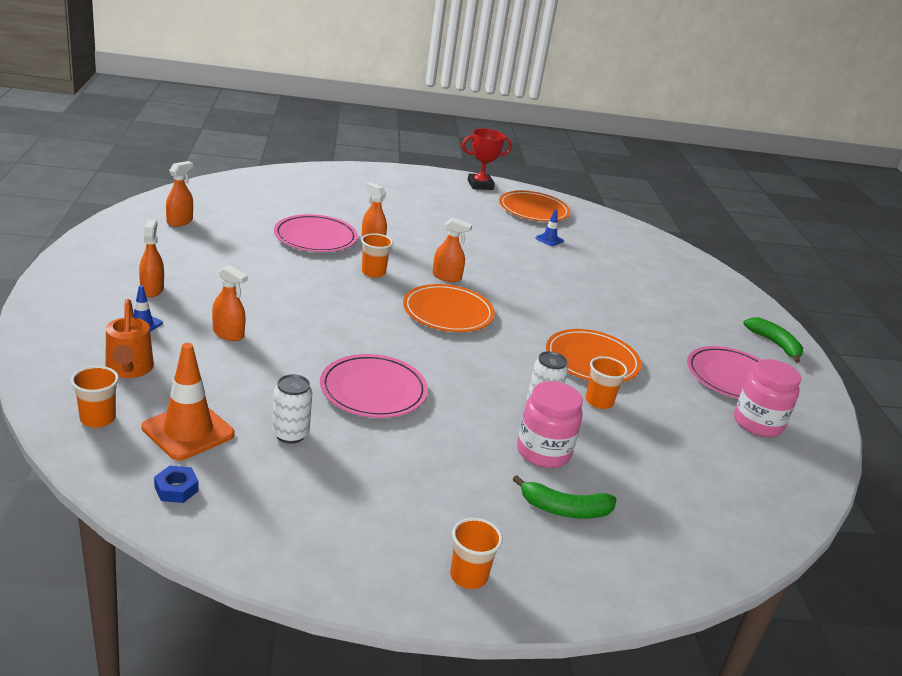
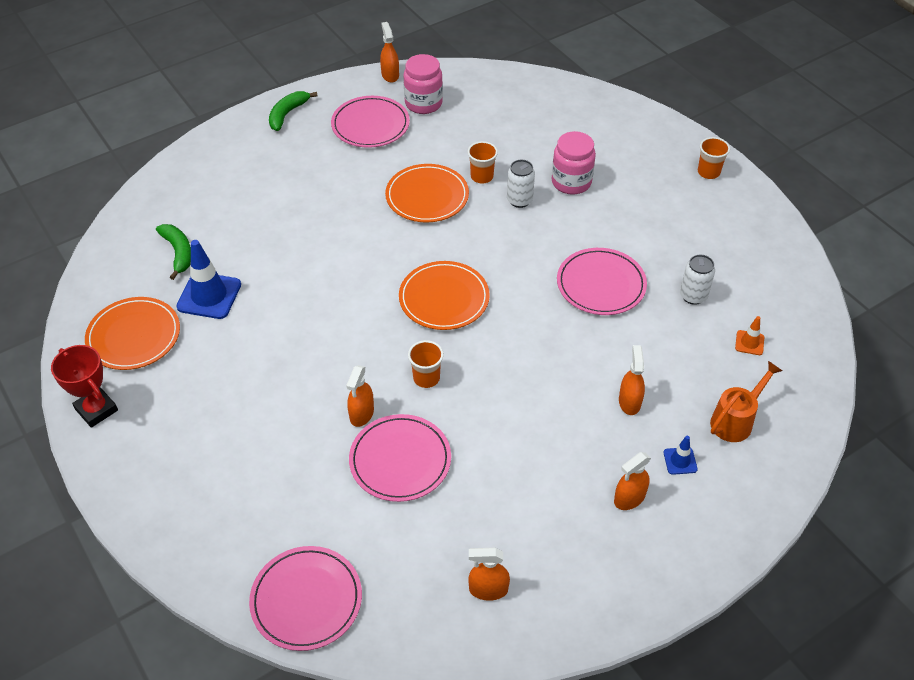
camera: 115 degrees left, 20 degrees up
orange cup [71,366,119,428] -> none
orange traffic cone [141,343,234,461] -> orange traffic cone [735,316,764,355], size x0.50
blue nut [154,466,199,503] -> none
orange spray bottle [432,218,472,282] -> orange spray bottle moved to [380,22,399,83]
green banana [513,475,617,519] -> green banana moved to [156,224,191,280]
blue traffic cone [536,210,564,246] -> blue traffic cone [177,240,241,319], size x2.01
none -> pink plate [249,546,362,651]

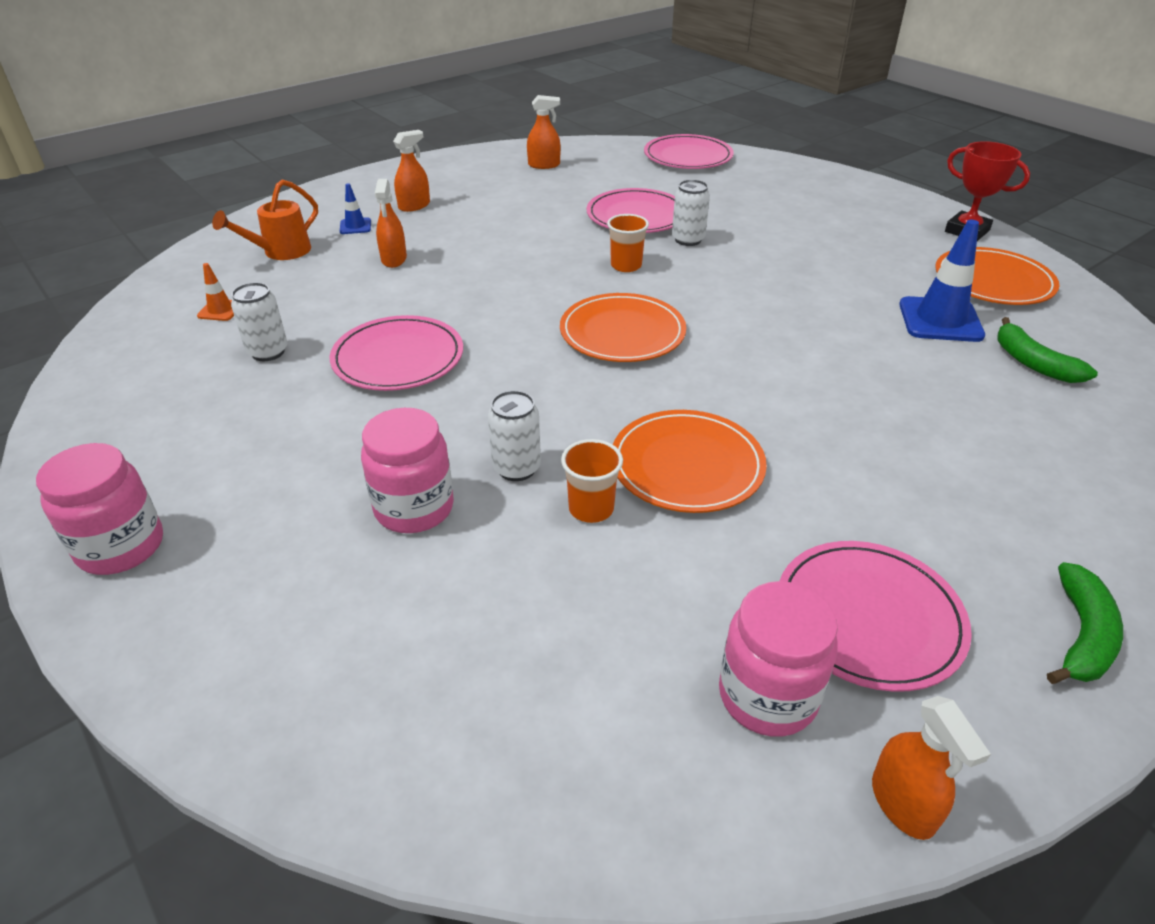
camera: 175 degrees right, 10 degrees down
orange spray bottle [346,365,374,427] -> white can [672,180,710,246]
orange cup [698,137,730,179] -> pink jar [36,443,163,575]

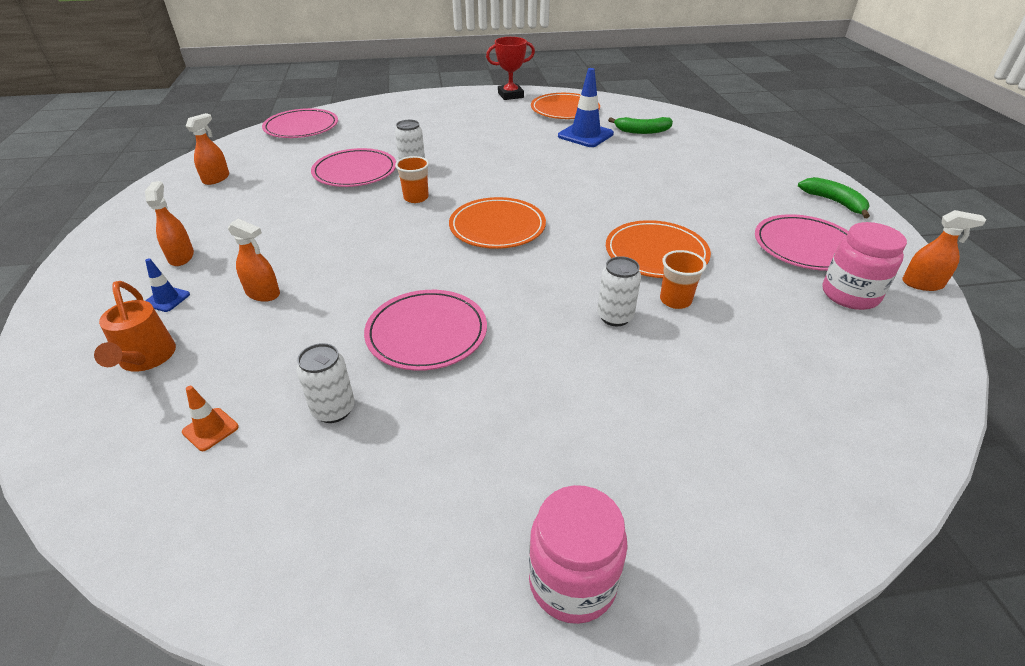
camera: 60 degrees left, 0 degrees up
pink jar [361,408,454,533] -> none

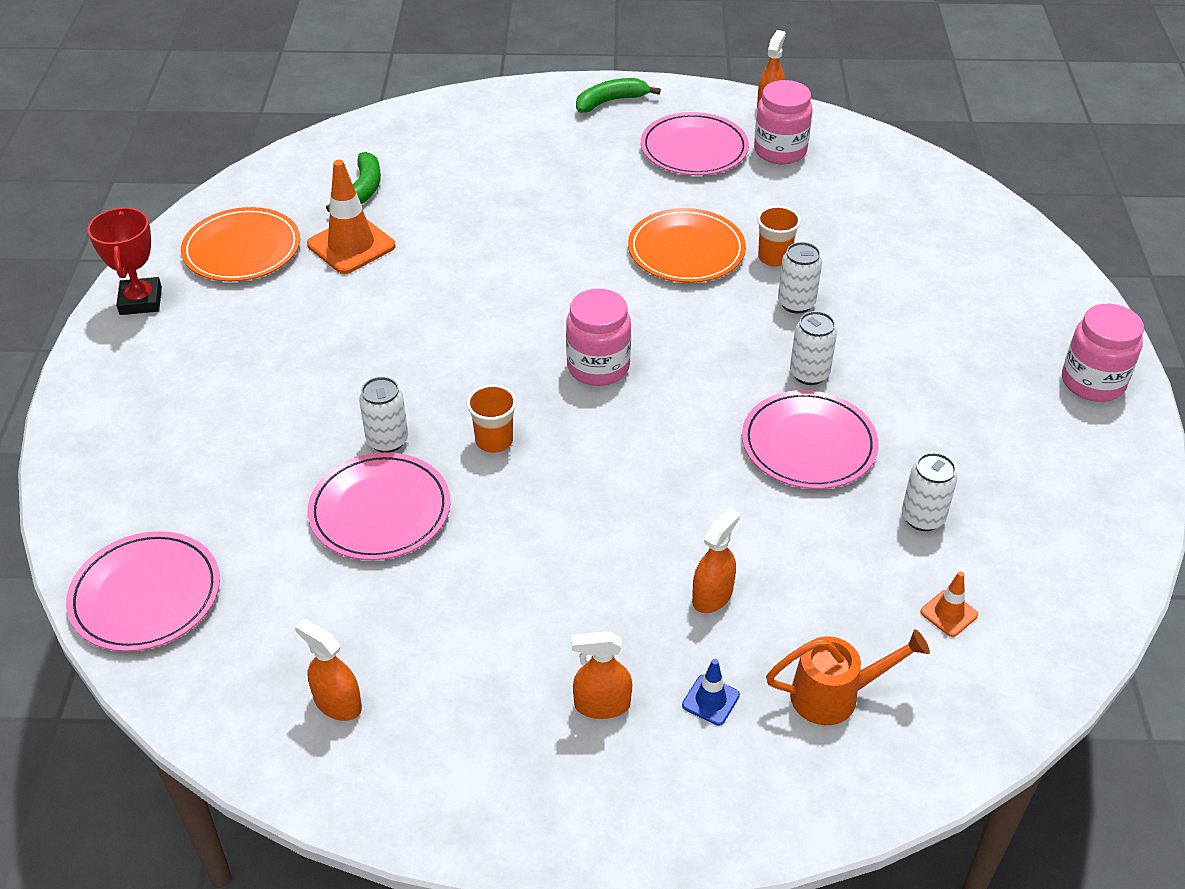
camera: 80 degrees left, 5 degrees up
orange plate [449,197,546,249] -> pink jar [566,289,631,386]
blue traffic cone [558,68,614,147] -> orange traffic cone [307,160,396,274]
none -> white can [790,311,837,385]

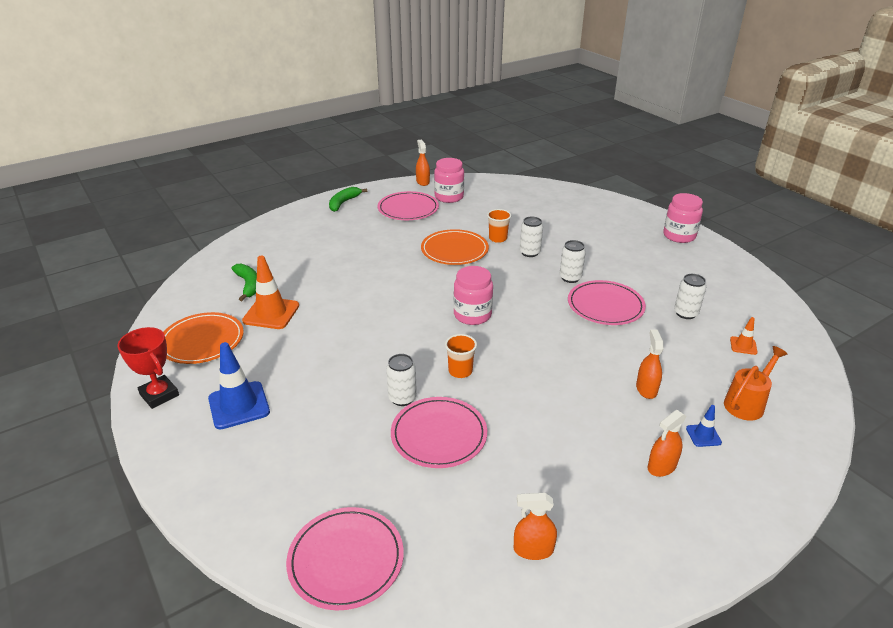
camera: 35 degrees left, 10 degrees down
none -> blue traffic cone [208,342,270,429]

